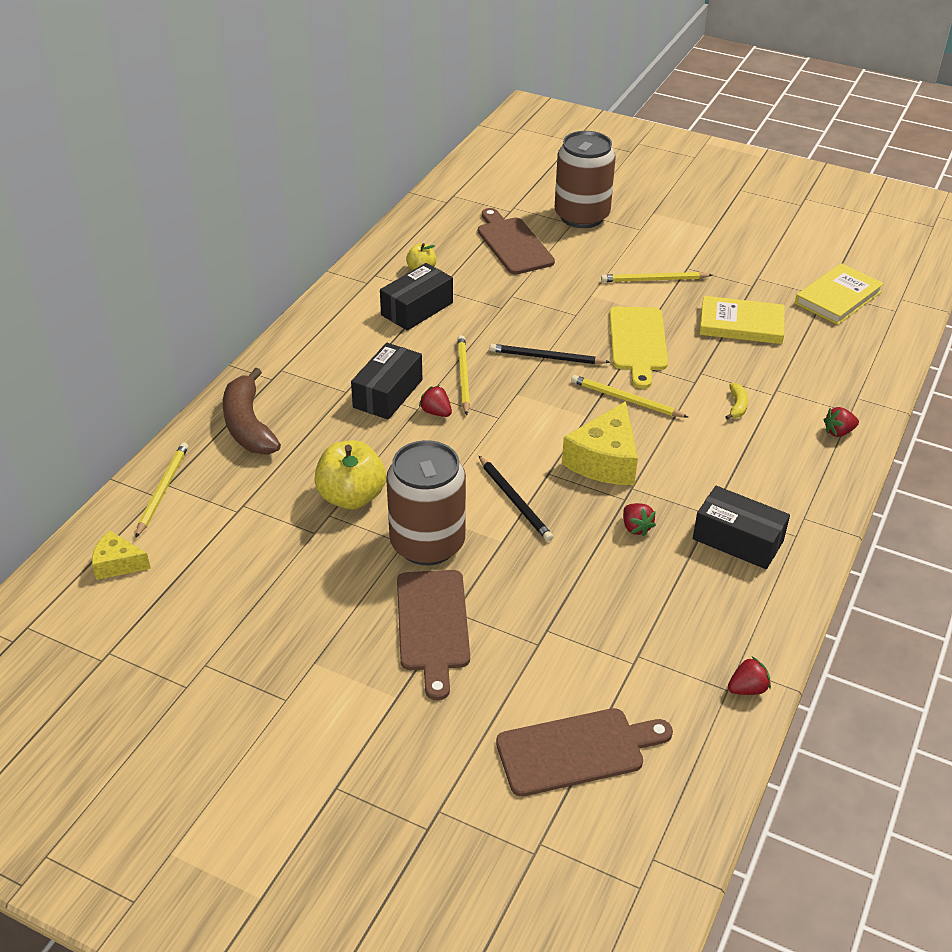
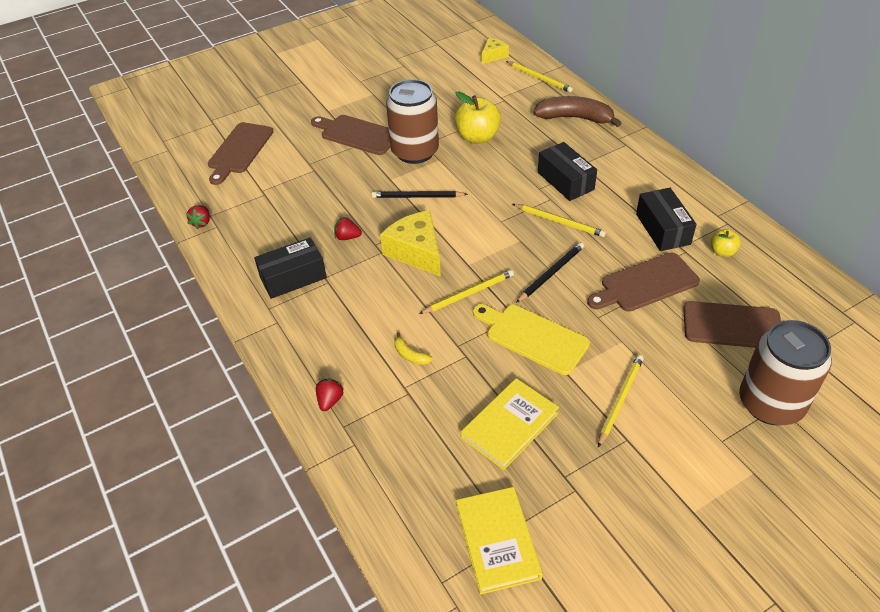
camera: 125 degrees right, 5 degrees up
red strawberry [419,385,452,417] -> none
none -> brown cutting board [587,252,700,312]

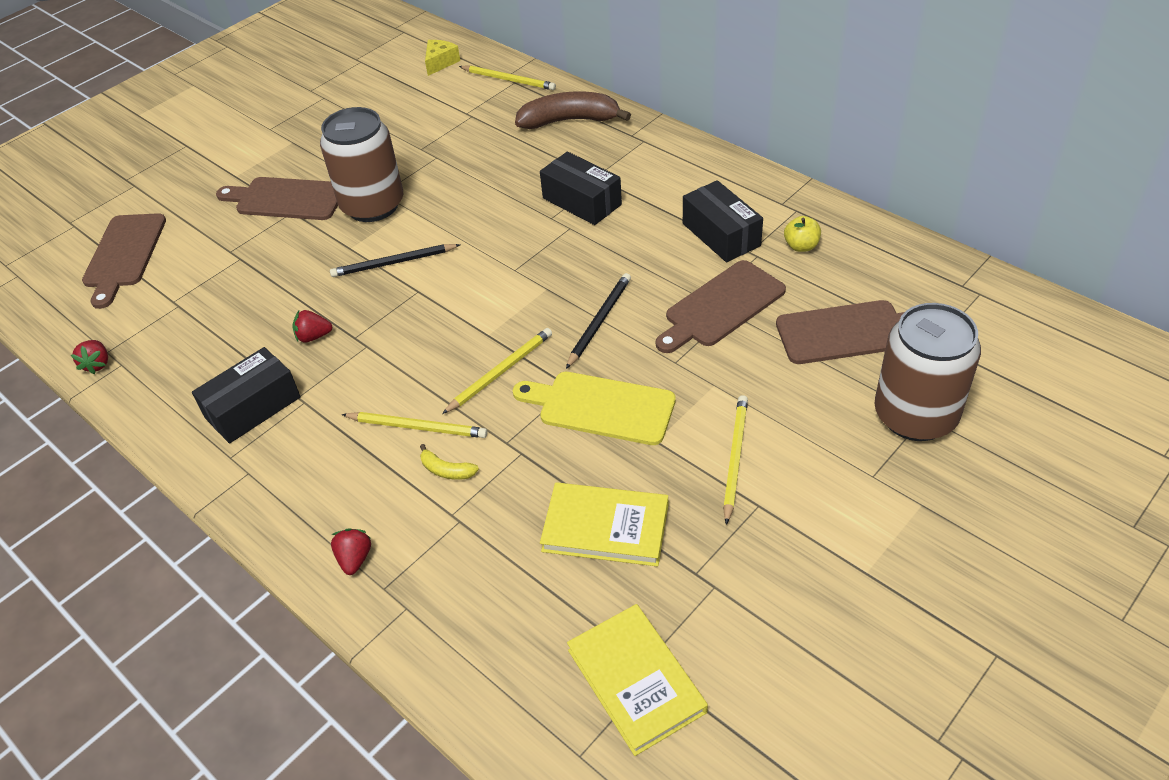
camera: 15 degrees left, 0 degrees up
yellow cheese [380,210,441,277] -> none
yellow apple [455,91,501,143] -> none
yellow book [461,378,559,470] -> yellow book turned 75 degrees clockwise [540,482,668,567]
yellow pencil [513,204,606,237] -> yellow pencil moved to [341,412,488,438]

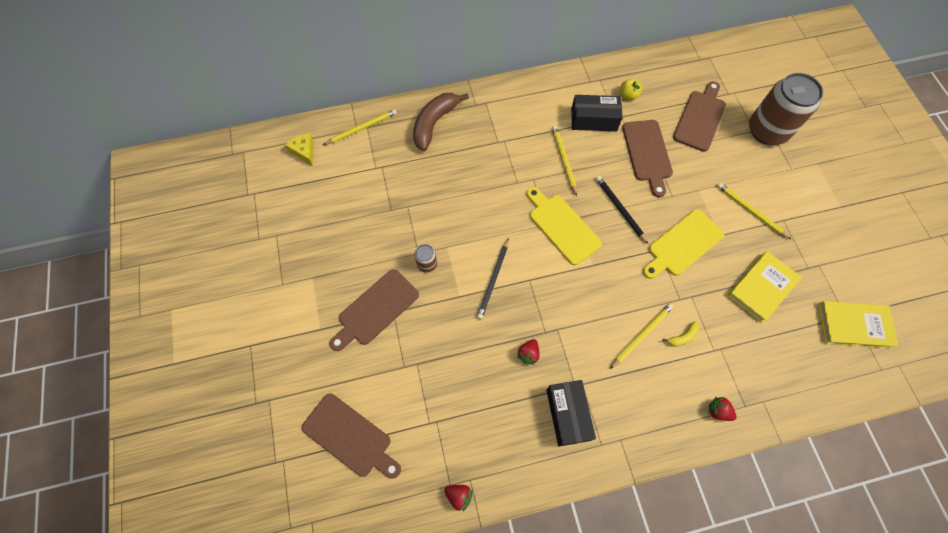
camera: 60 degrees left, 20 degrees up
brown can [320,107,403,222] -> brown can [414,244,437,273], size x0.43
yellow pencil [442,328,552,414] -> yellow pencil moved to [552,126,577,196]
black box [540,151,622,225] -> none
none -> yellow cutting board [527,187,602,265]

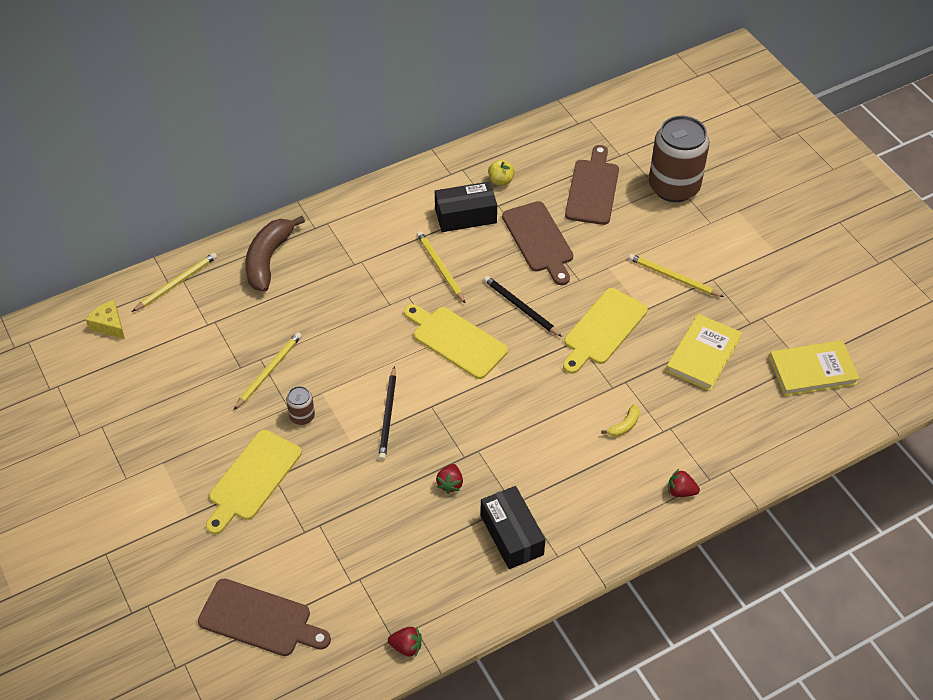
camera: 15 degrees left, 15 degrees down
brown cutting board [330,269,419,351] -> yellow cutting board [206,430,302,534]
yellow pencil [610,303,673,369] -> yellow pencil moved to [234,332,302,410]

